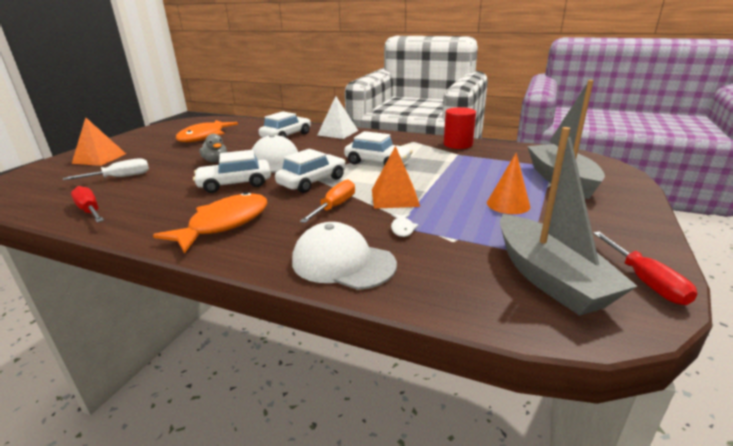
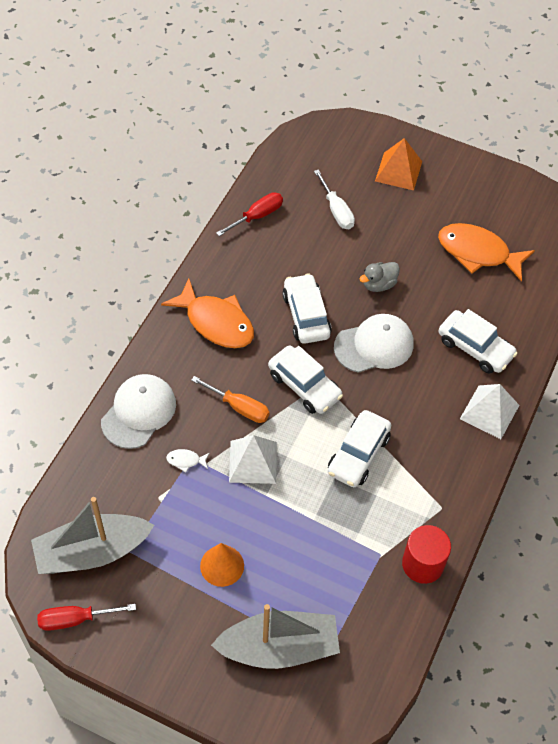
camera: 90 degrees right, 30 degrees up
orange pyramid [372,146,420,209] -> white pyramid [229,435,277,484]

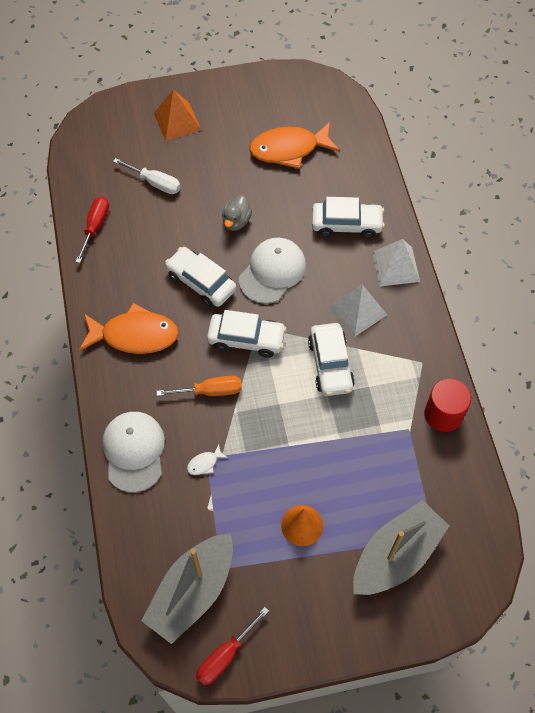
camera: 35 degrees left, 5 degrees up
white pyramid [229,435,277,484] -> white pyramid moved to [329,285,387,337]

